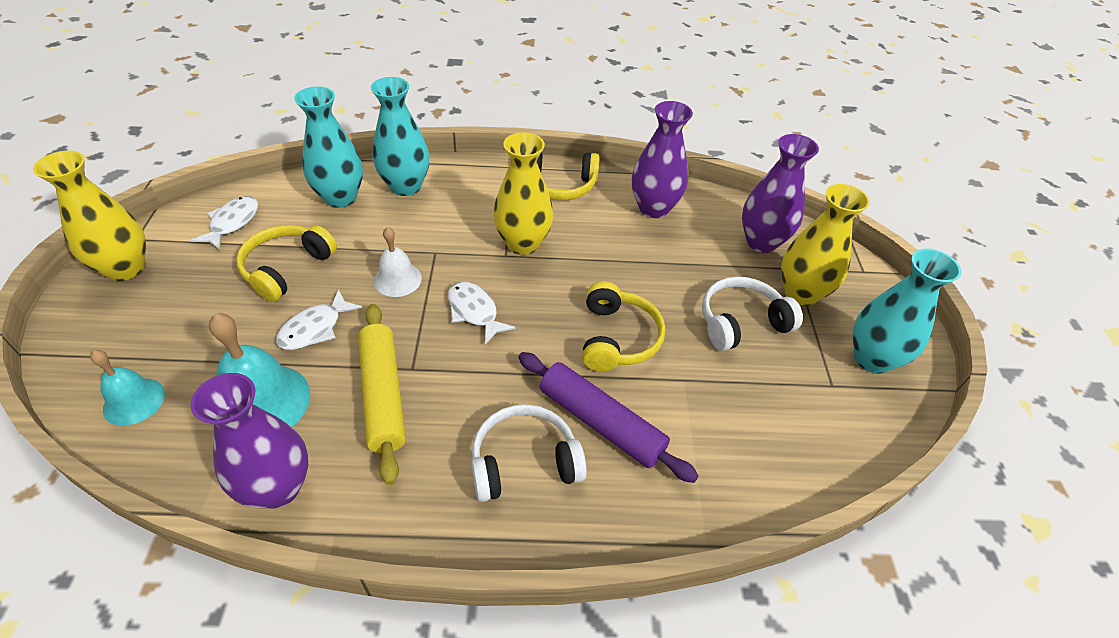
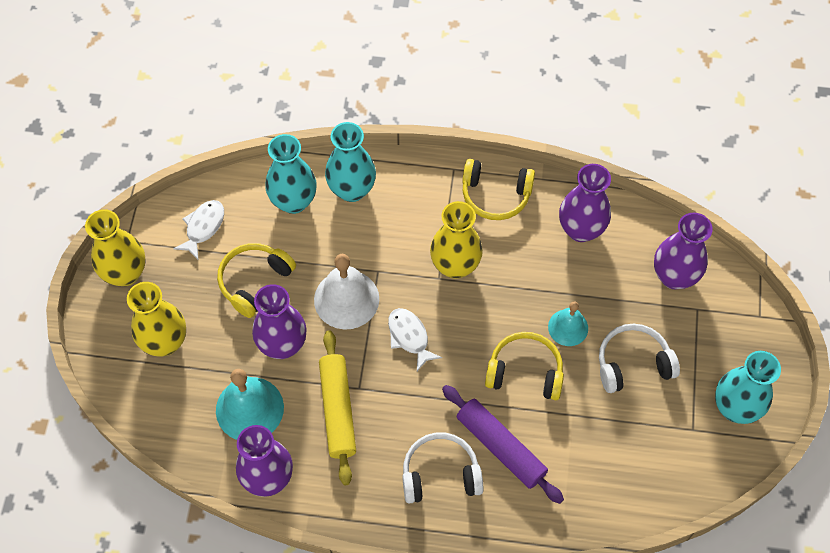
camera: 10 degrees right, 15 degrees up
turquoise bell [90,350,165,426] -> turquoise bell moved to [548,301,588,346]
white fish [276,289,362,350] -> purple vase [252,284,307,359]
white bell [374,227,422,297] -> white bell [314,254,379,330], size x1.64
yellow headphones [582,281,666,372] -> yellow headphones turned 90 degrees counterclockwise [485,332,564,400]
yellow vase [781,184,870,306] -> yellow vase moved to [127,282,186,356]

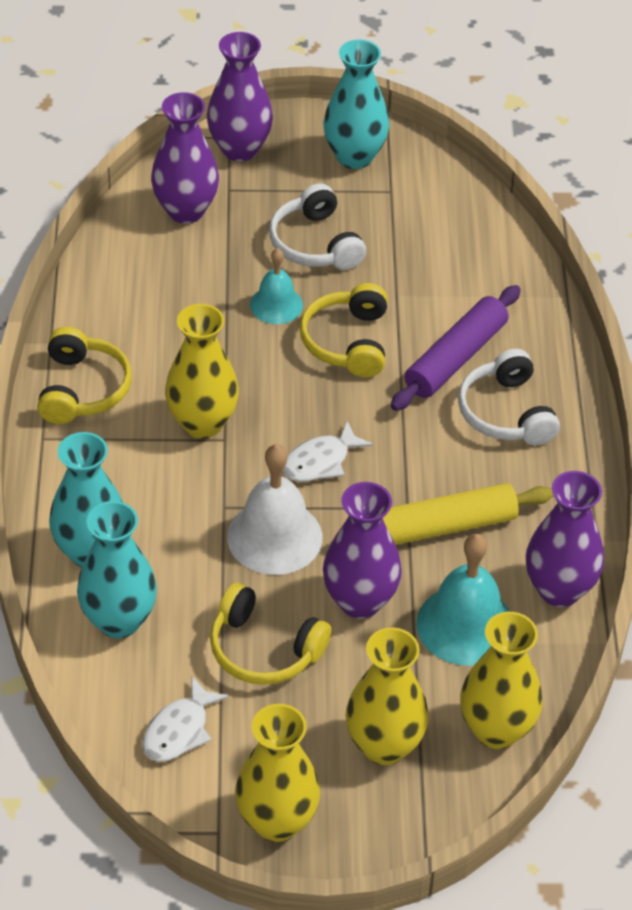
camera: 100 degrees left, 15 degrees down
white fish [173,200,224,259] -> white fish turned 75 degrees counterclockwise [143,676,229,762]
purple vase [559,164,611,242] -> purple vase moved to [207,32,273,161]
none -> yellow vase [460,612,542,749]

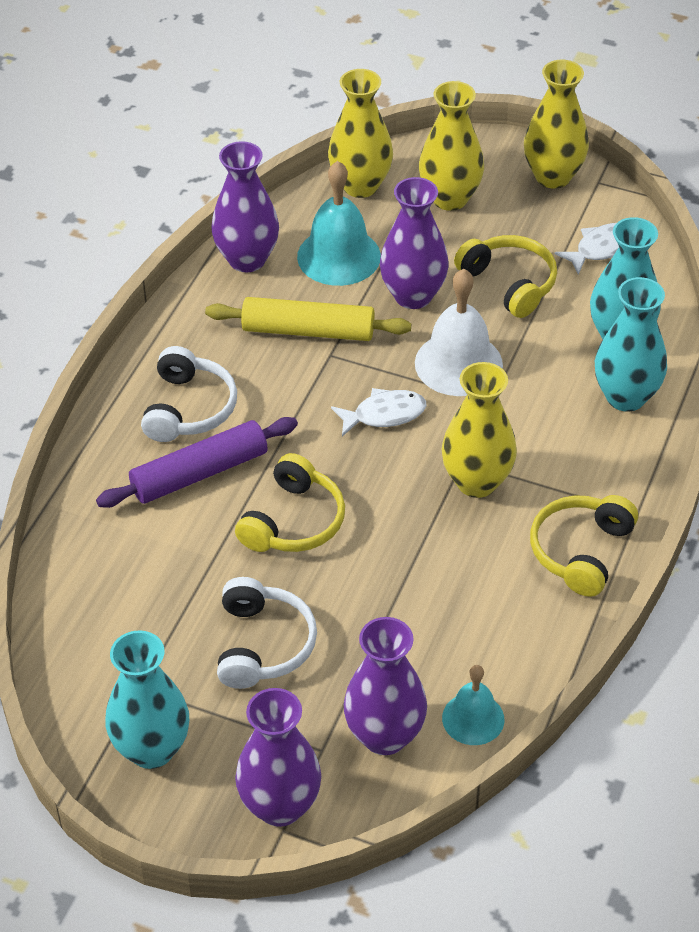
camera: 155 degrees left, 0 degrees up
turquoise bell [250,248,303,324] -> turquoise bell moved to [442,665,504,745]

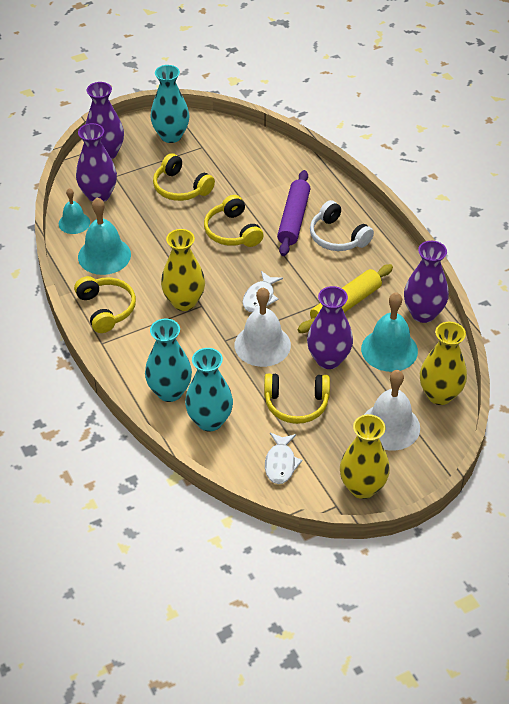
camera: 130 degrees right, 0 degrees up
white headphones [217,577,317,689] -> yellow headphones [153,153,215,201]
yellow vase [419,81,484,211] -> white bell [364,370,420,451]
none -> turquoise bell [78,197,131,275]

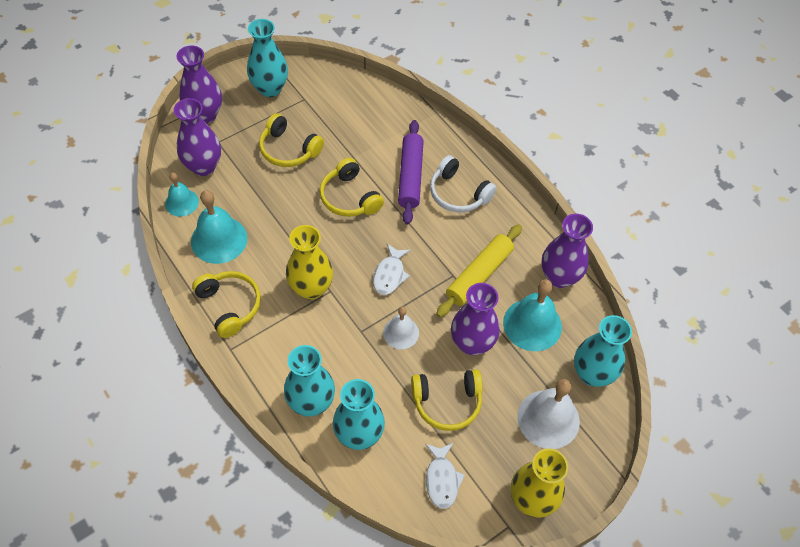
camera: 10 degrees left, 10 degrees up
white bell [235,288,291,367] -> white bell [383,306,419,349], size x0.61
yellow vase [420,322,467,405] -> turquoise vase [574,315,632,387]

